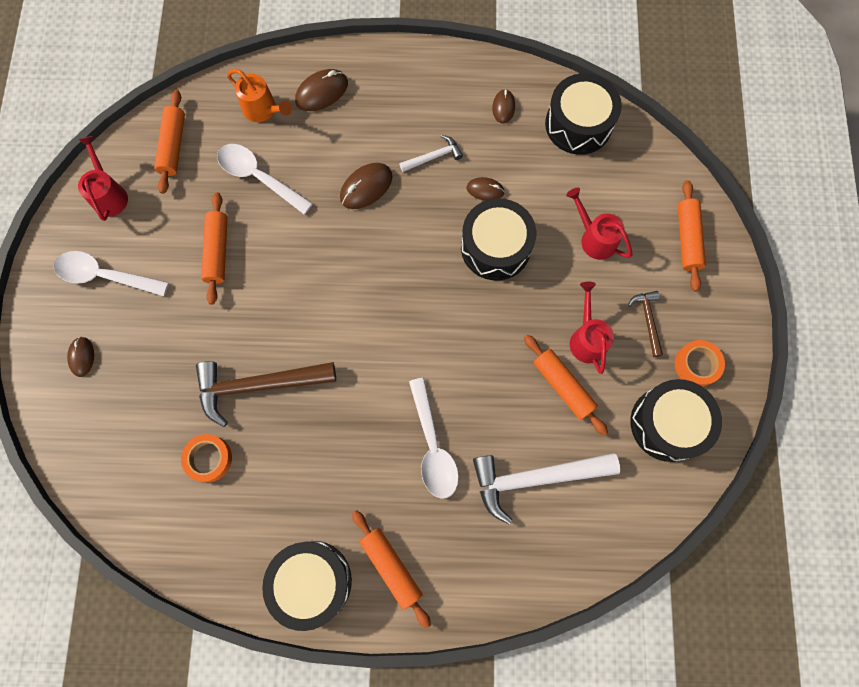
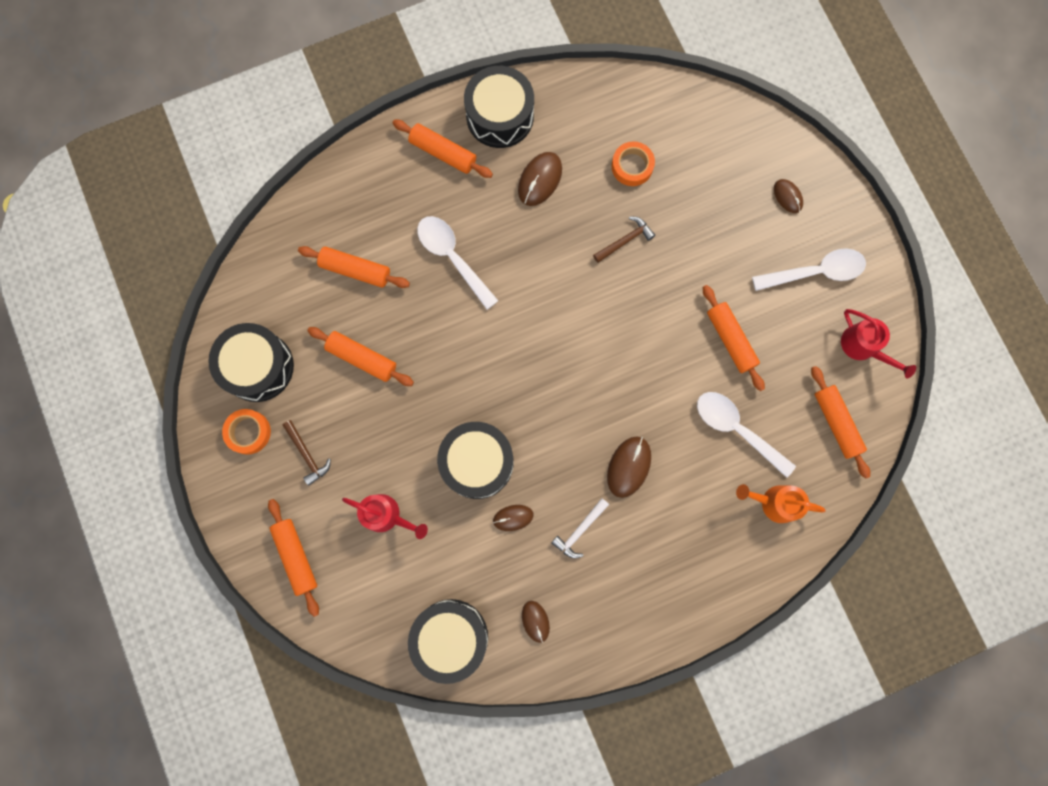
camera: 155 degrees right, 5 degrees up
brown hammer [196,361,336,427] -> brown hammer [593,217,655,263], size x0.50
white spoon [217,144,313,214] -> white spoon turned 150 degrees counterclockwise [697,392,796,478]
brown mouse [295,69,348,111] -> brown mouse moved to [518,152,562,206]
white hammer [473,453,620,524] -> orange rolling pin [298,246,410,288]
red watering can [570,282,614,374] -> none

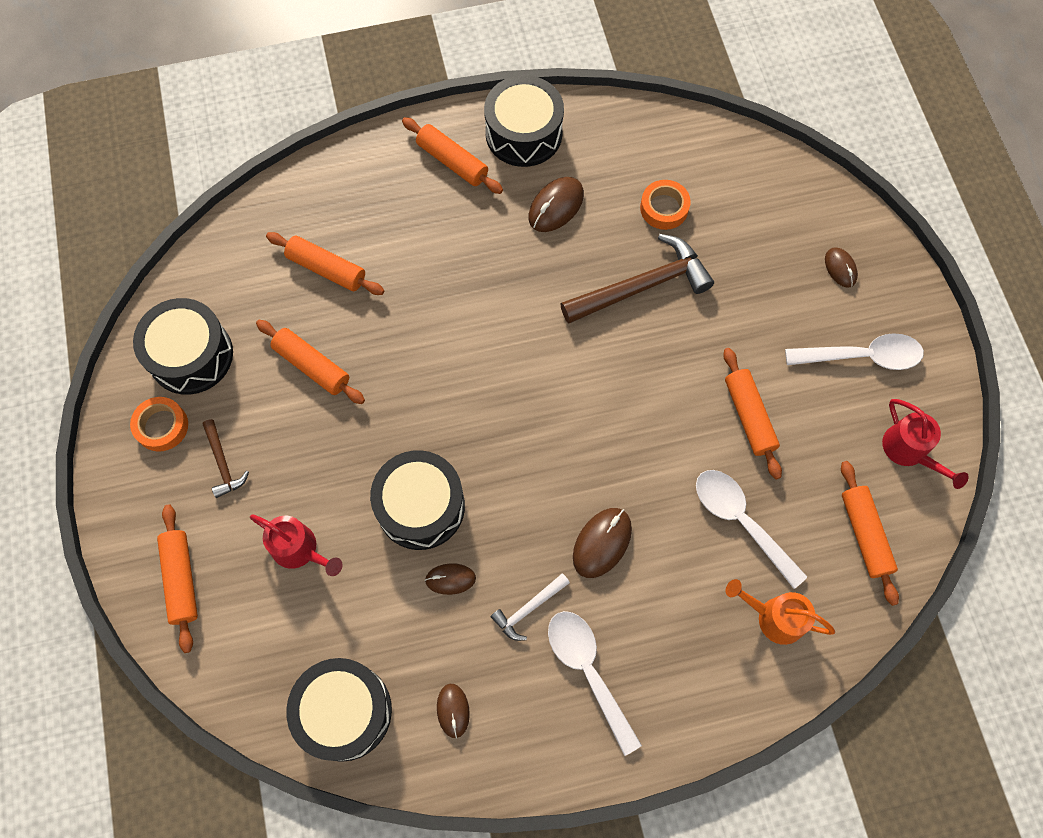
camera: 10 degrees right, 10 degrees down
white spoon [417,216,498,310] -> white spoon moved to [548,611,642,756]
brown hammer [593,217,655,263] -> brown hammer [560,234,714,324], size x2.00

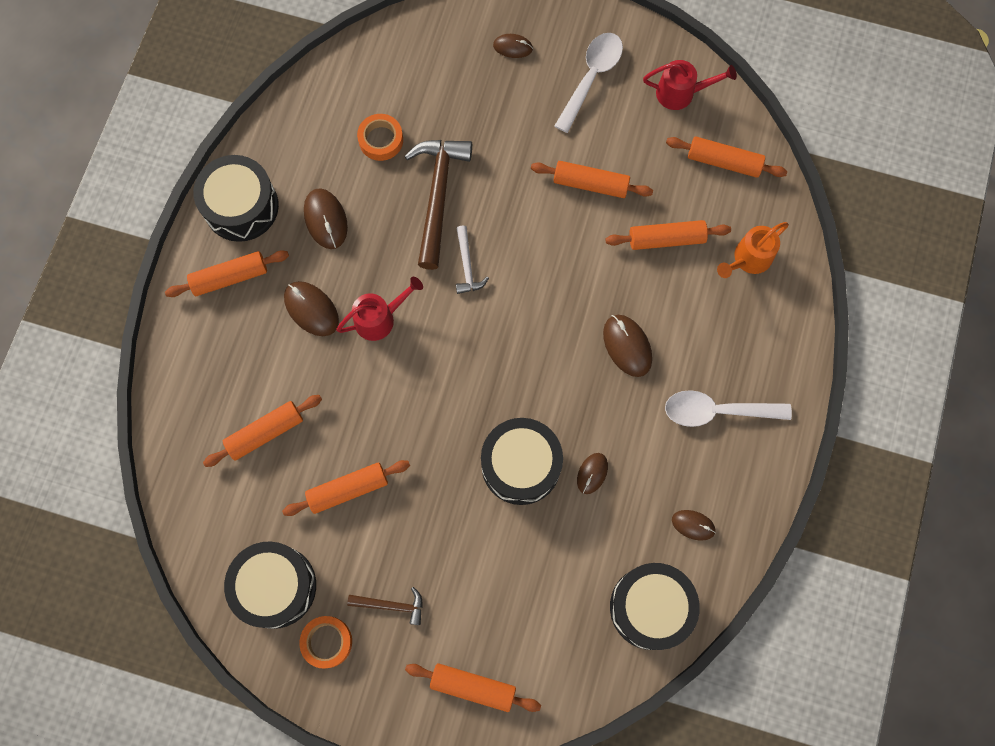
camera: 60 degrees left, 5 degrees up
red watering can [250,515,342,576] -> red watering can moved to [336,277,423,341]
white hammer [491,573,570,641] -> white hammer moved to [456,226,489,294]
white spoon [696,470,807,589] -> orange rolling pin [605,220,731,250]
none -> brown mouse [284,281,339,336]

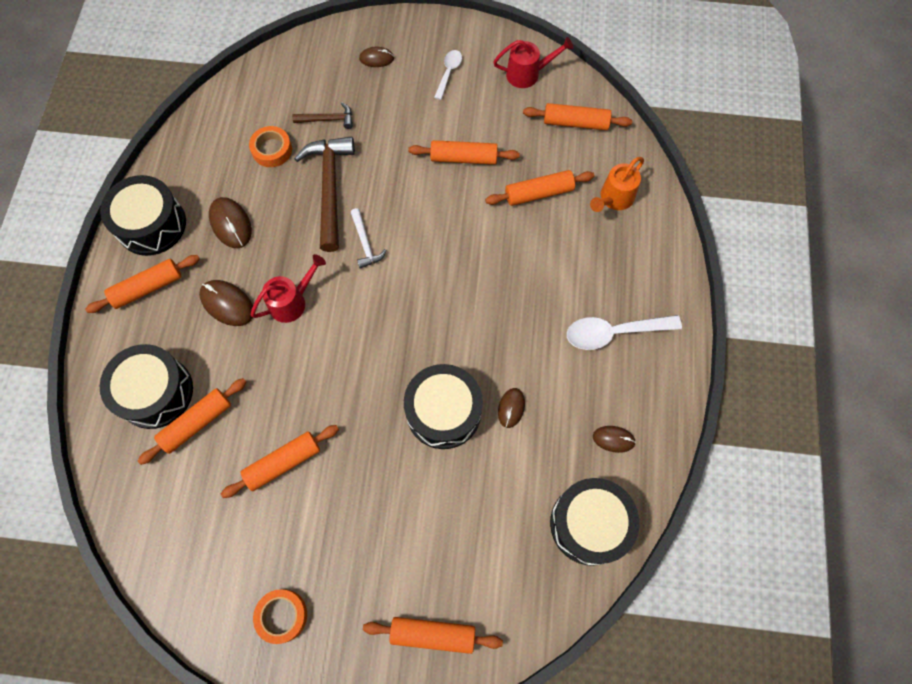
camera: 10 degrees left, 5 degrees down
black drum [224,541,316,629] -> black drum moved to [100,344,193,429]
brown hammer [347,587,423,625] -> brown hammer moved to [292,103,352,129]
white spoon [554,33,623,133] -> white spoon [434,50,462,100], size x0.58
brown mouse [603,315,652,377] -> none

